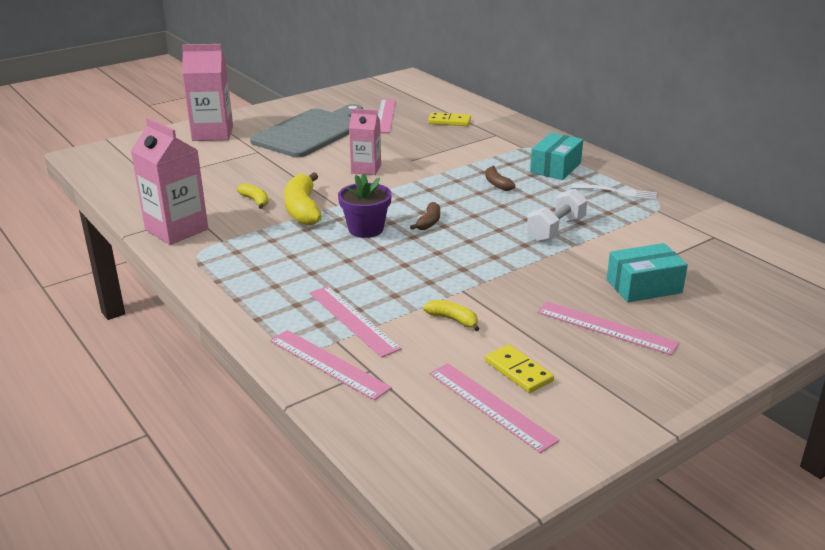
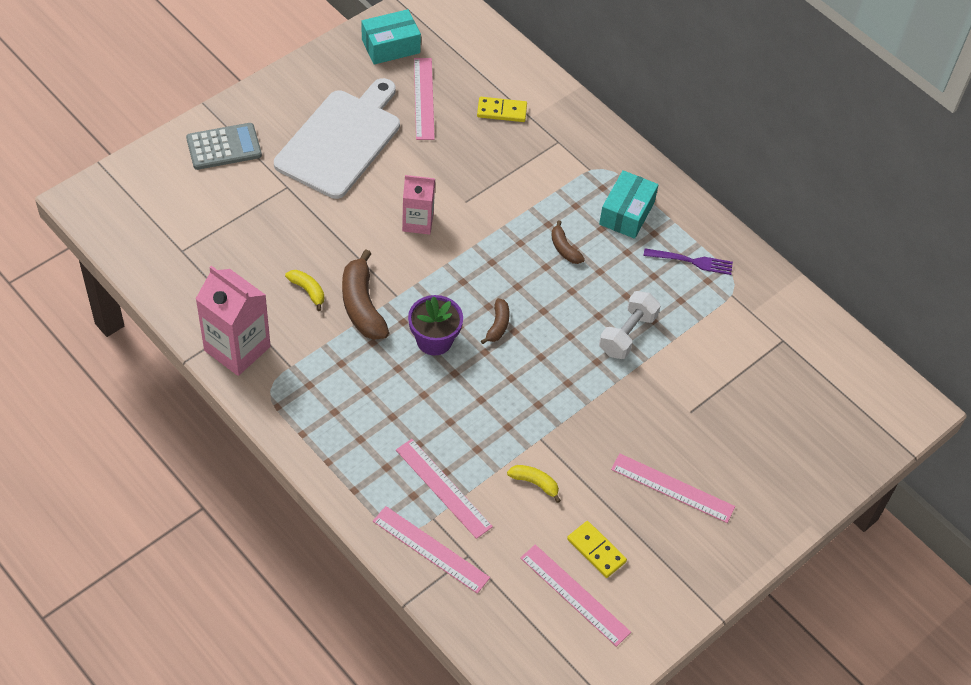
camera: 10 degrees left, 25 degrees up
pink carton [182,44,233,141] -> grey calculator [186,123,262,170]
grey cutting board [250,104,363,157] -> white cutting board [274,78,400,199]
yellow banana [284,172,322,225] -> brown banana [342,250,389,340]
white fork [571,184,657,200] -> purple fork [643,248,733,275]
turquoise box [607,243,688,302] -> turquoise box moved to [362,9,421,64]

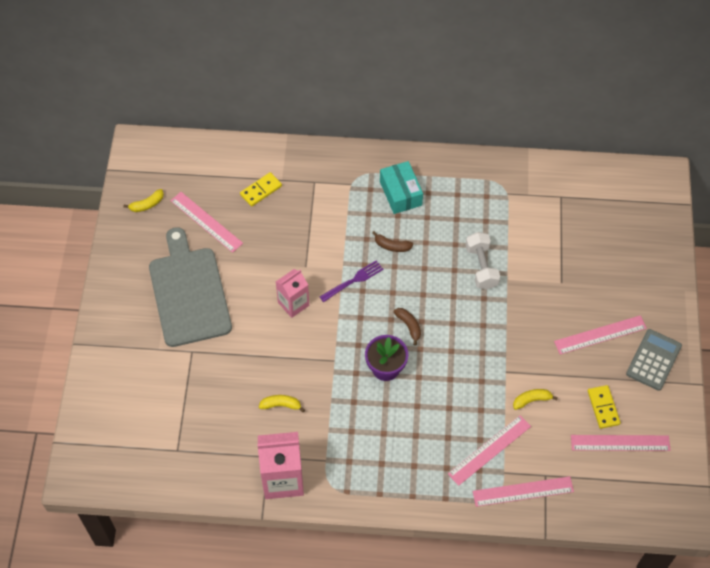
camera: 40 degrees left, 5 degrees up
grey calculator [186,123,262,170] -> grey calculator moved to [626,329,682,391]
white cutting board [274,78,400,199] -> grey cutting board [149,227,232,347]
brown banana [342,250,389,340] -> none
turquoise box [362,9,421,64] -> yellow banana [124,189,164,212]
pink ruler [396,439,493,539] -> pink ruler turned 45 degrees counterclockwise [448,415,531,486]
yellow domino [567,521,627,578] -> yellow domino turned 75 degrees clockwise [588,385,621,429]
purple fork [643,248,733,275] -> purple fork moved to [320,260,384,302]

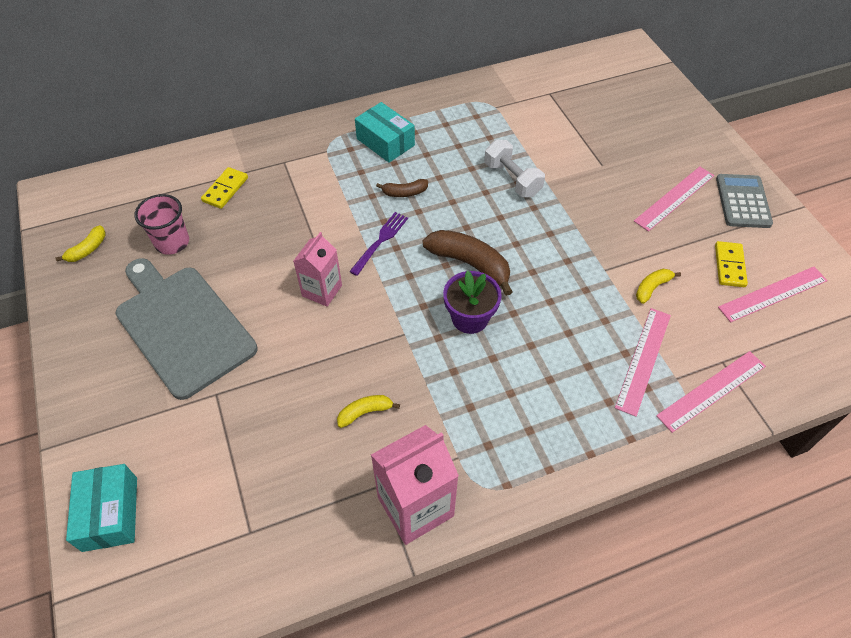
camera: 25 degrees left, 5 degrees down
pink ruler [170,192,243,253] -> pink cup [134,194,189,255]
brown banana [394,308,421,346] -> brown banana [423,230,513,296], size x1.88
yellow domino [588,385,621,429] -> yellow domino turned 45 degrees clockwise [715,241,748,287]
none -> turquoise box [66,464,137,552]

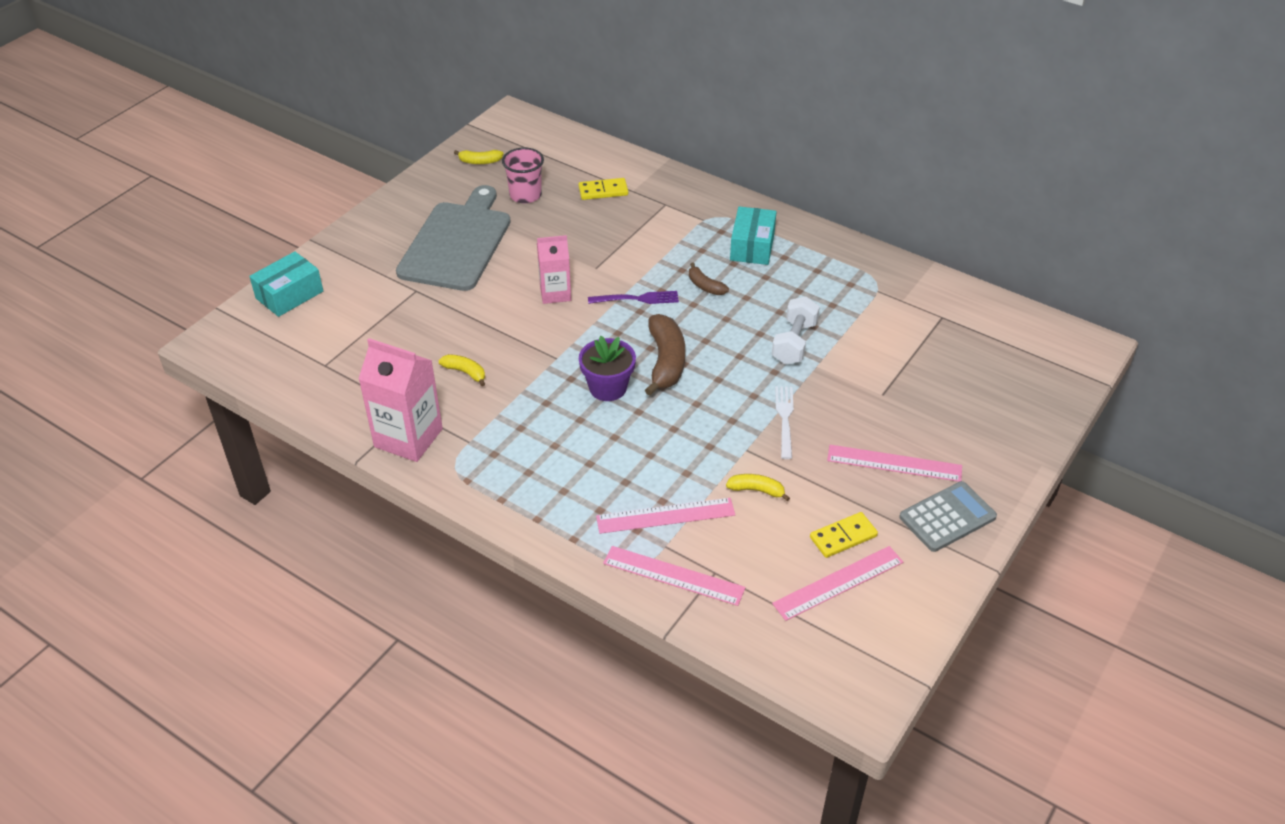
camera: 55 degrees right, 10 degrees down
pink ruler [718,267,828,322] -> pink ruler turned 60 degrees counterclockwise [772,546,903,621]
none -> white fork [775,386,794,459]

